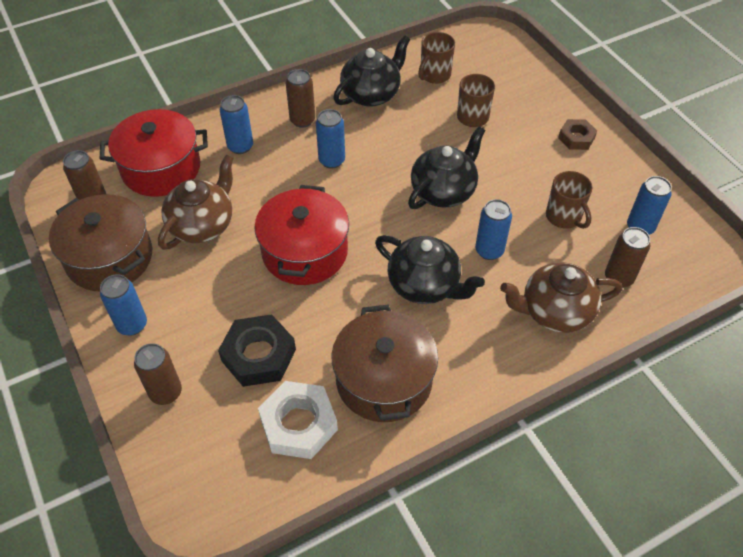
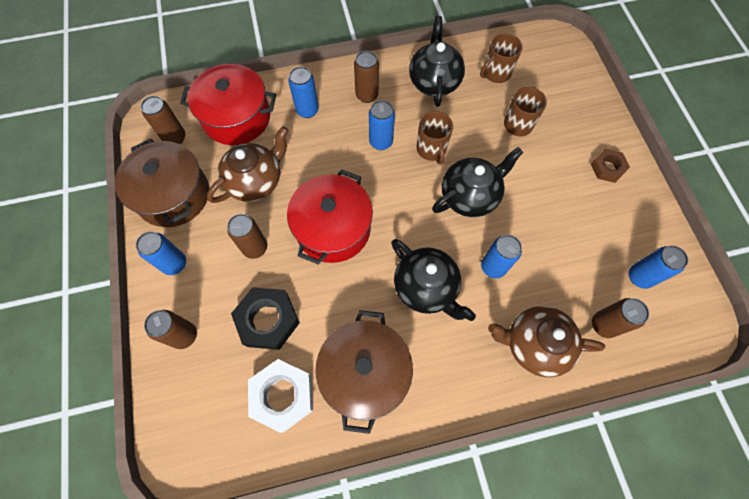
camera: 15 degrees right, 15 degrees up
black teapot [333,35,410,107] -> black teapot turned 60 degrees counterclockwise [409,16,465,107]
brown mug [546,171,592,229] -> brown mug moved to [417,111,453,165]
none -> brown can [227,214,267,259]

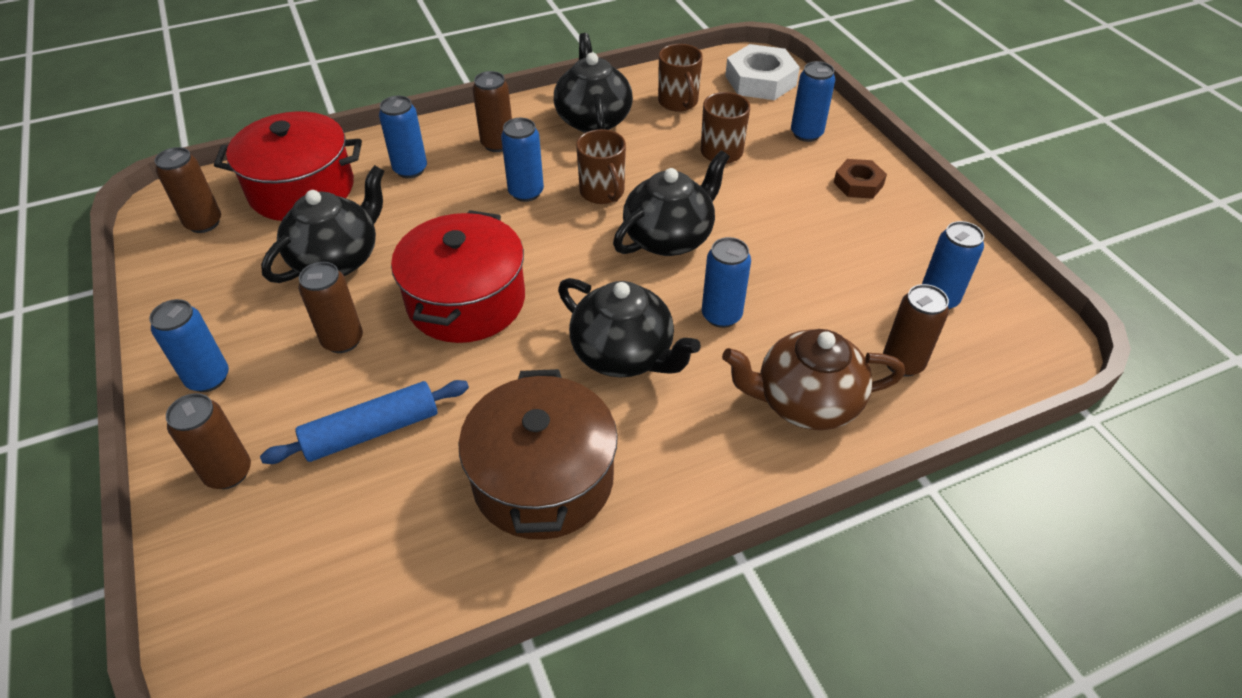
camera: 10 degrees left, 20 degrees down
brown pot [115,138,209,227] -> none
brown teapot [207,126,289,203] -> black teapot [261,165,384,283]
black nut [231,287,300,350] -> blue rolling pin [260,380,469,464]
white nut [248,359,313,433] -> white nut moved to [725,44,800,100]
brown mug [480,33,522,83] -> brown mug turned 60 degrees counterclockwise [658,44,703,112]
none -> blue can [791,61,835,142]

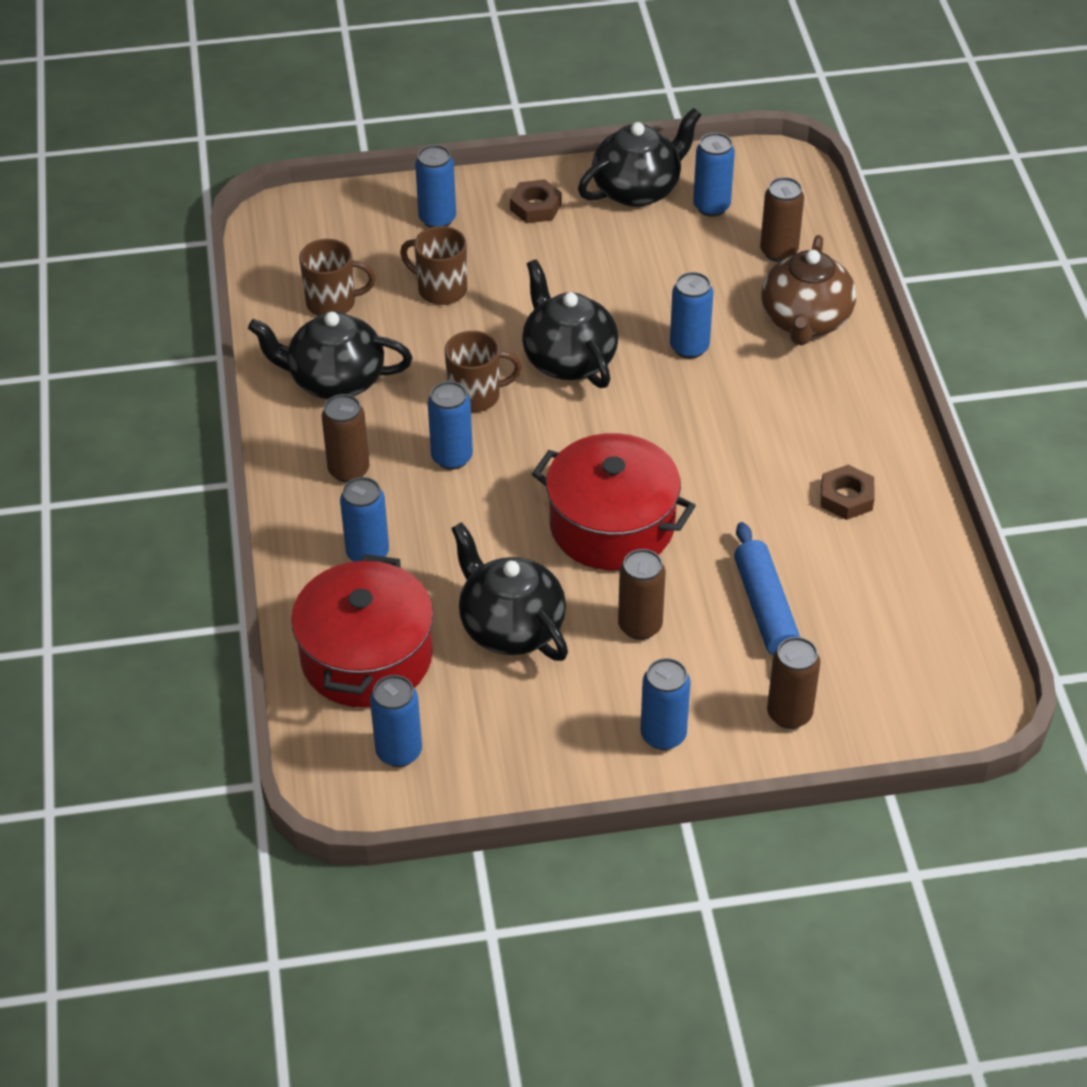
camera: 75 degrees left, 0 degrees up
brown can [154,147,221,233] -> blue can [370,675,422,767]
brown pot [459,369,618,540] -> brown nut [821,464,874,520]
black teapot [558,278,701,377] -> black teapot moved to [578,108,701,207]
white nut [725,44,800,100] -> none

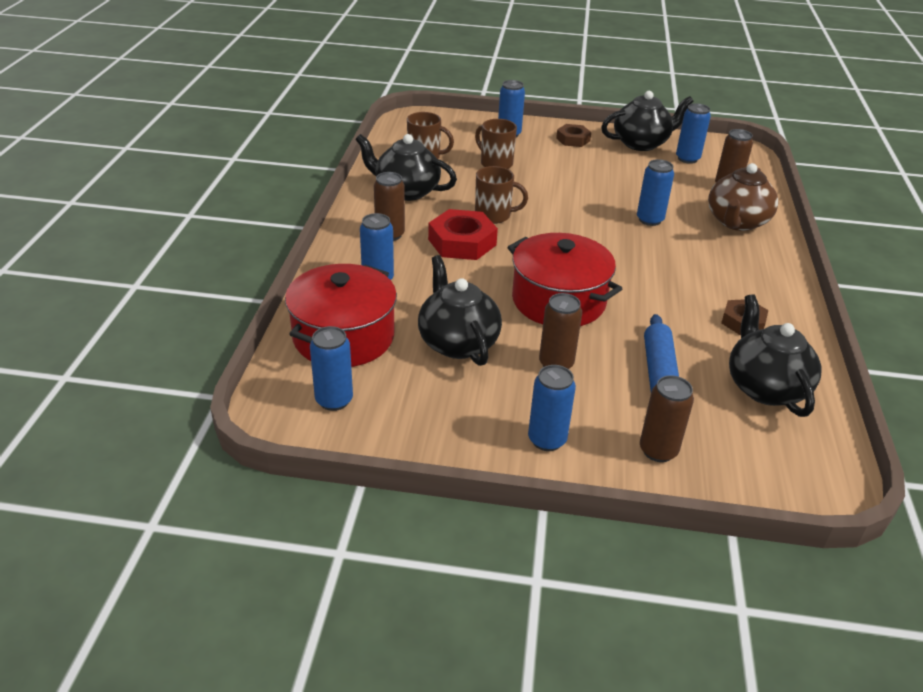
camera: 15 degrees right, 10 degrees down
blue can [428,381,473,470] -> red nut [428,209,498,260]
black teapot [522,259,618,388] -> black teapot moved to [729,294,822,417]

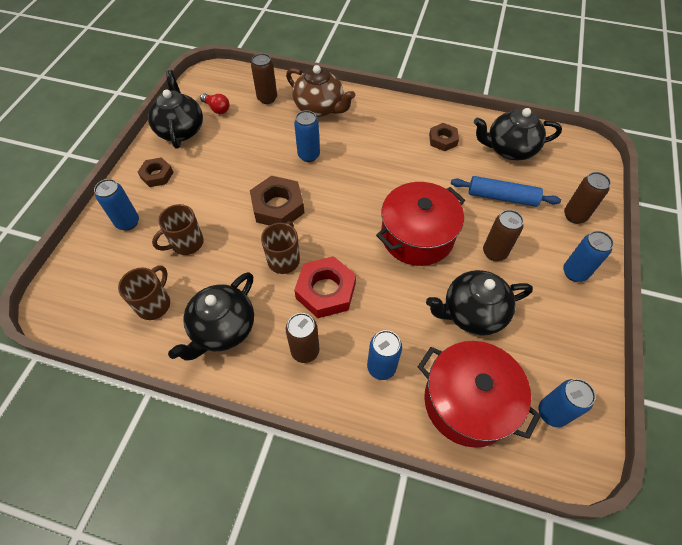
camera: 80 degrees left, 20 degrees up
blue can [676,103,711,164] -> red light bulb [200,93,229,114]
none -> brown nut [250,176,304,225]

